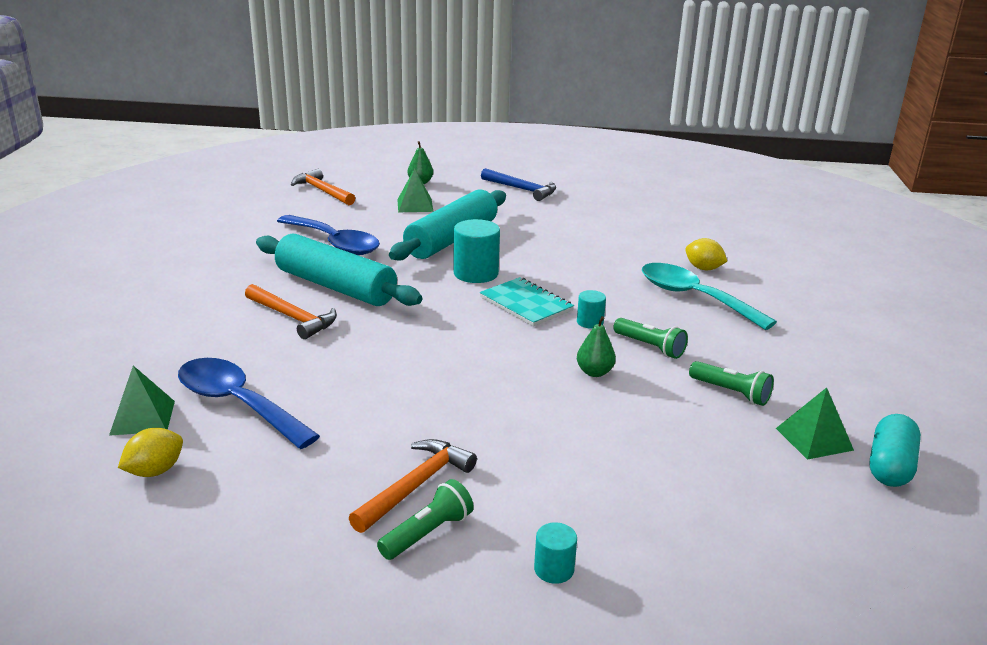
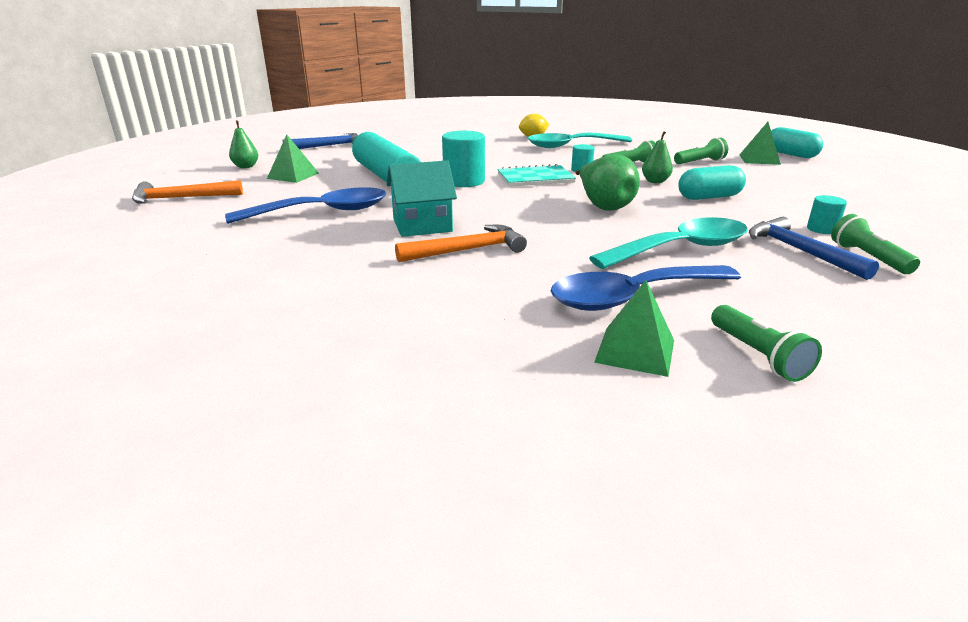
camera: 60 degrees left, 0 degrees up
yellow lemon [118,428,183,477] -> green flashlight [711,305,822,382]
turquoise rolling pin [256,233,422,306] -> turquoise house [387,160,457,237]
orange hammer [349,439,477,533] -> blue hammer [749,217,879,280]
turquoise cylinder [534,522,577,584] -> turquoise cylinder moved to [807,195,847,234]
none -> green pear [576,154,640,211]
none -> turquoise spoon [589,217,748,269]
none -> turquoise capsule [678,165,746,200]

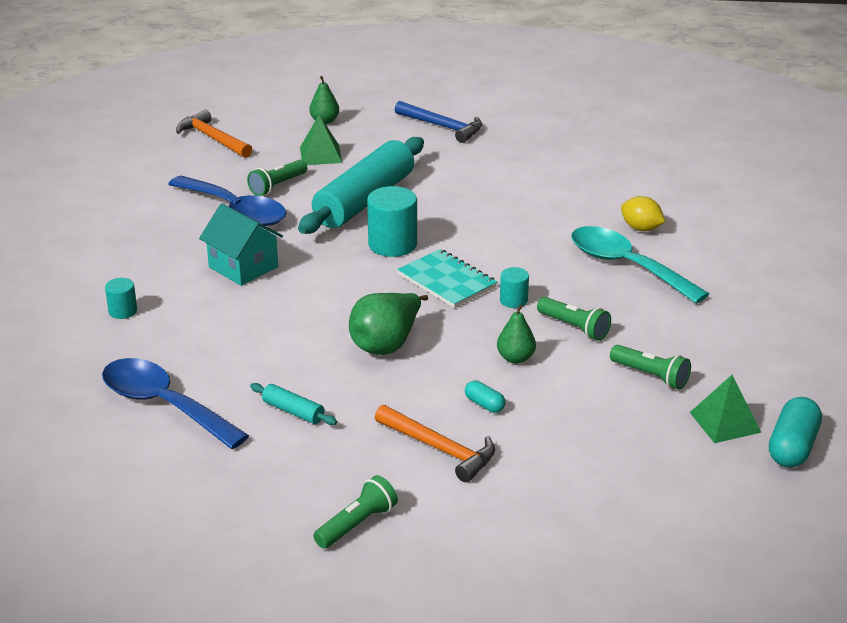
camera: 60 degrees right, 5 degrees up
orange hammer [395,225,527,262] -> orange hammer moved to [375,405,495,482]
turquoise spoon [589,217,748,269] -> turquoise rolling pin [250,383,337,425]
green pyramid [594,280,674,377] -> none
turquoise capsule [678,165,746,200] -> turquoise capsule [465,381,506,413], size x0.54
green flashlight [711,305,822,382] -> green flashlight moved to [247,160,307,196]
blue hammer [749,217,879,280] -> none
turquoise cylinder [807,195,847,234] -> turquoise cylinder moved to [105,278,137,319]

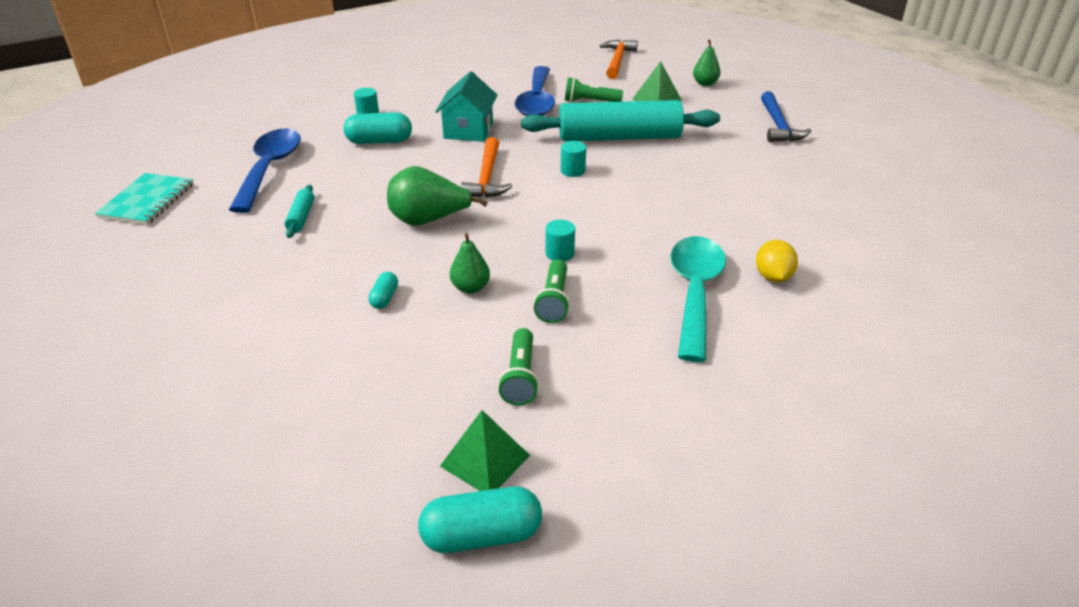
camera: 55 degrees right, 5 degrees up
green flashlight [313,475,398,549] -> none
turquoise cylinder [367,186,417,257] -> turquoise cylinder [561,141,586,177], size x0.54
orange hammer [375,405,495,482] -> orange hammer moved to [461,137,513,198]
turquoise notebook [397,249,497,308] -> turquoise notebook moved to [95,173,194,225]
none -> turquoise capsule [344,112,412,144]

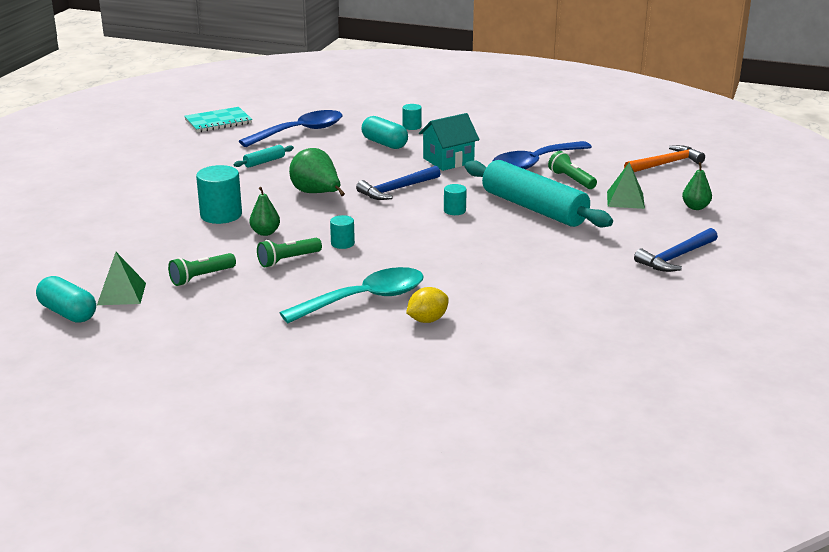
camera: 50 degrees right, 10 degrees down
turquoise capsule [368,272,398,309] -> turquoise cylinder [196,165,242,224]
orange hammer [461,137,513,198] -> blue hammer [356,166,441,200]

